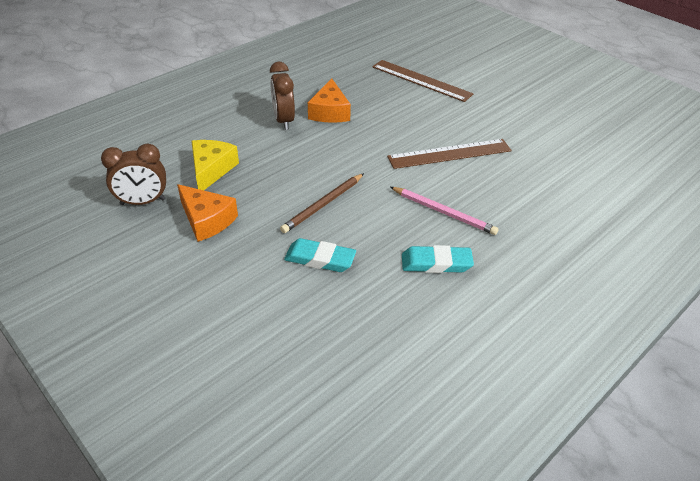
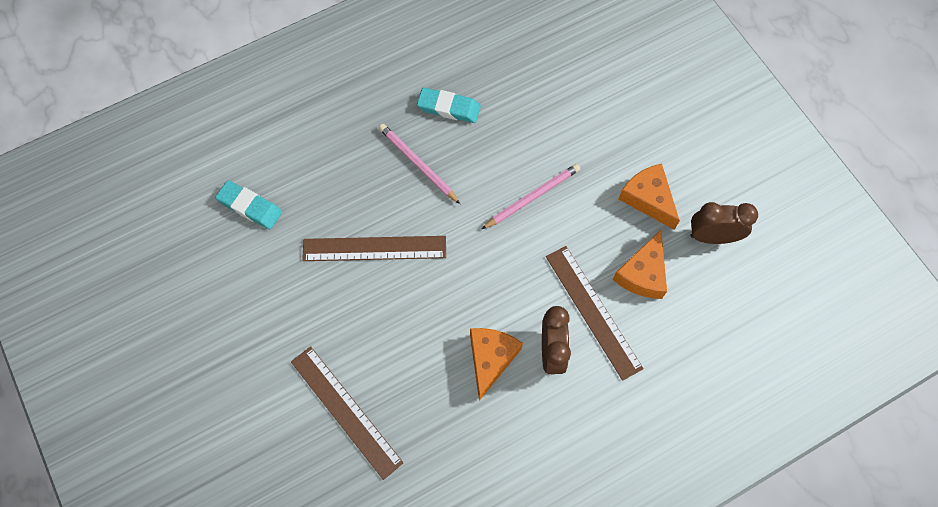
camera: 165 degrees left, 25 degrees up
yellow cheese [191,140,239,190] -> orange cheese [613,230,667,299]
brown pencil [280,173,364,233] -> pink pencil [482,164,580,229]
turquoise eraser [284,238,356,272] -> turquoise eraser moved to [215,180,282,229]
none -> brown ruler [546,246,644,381]

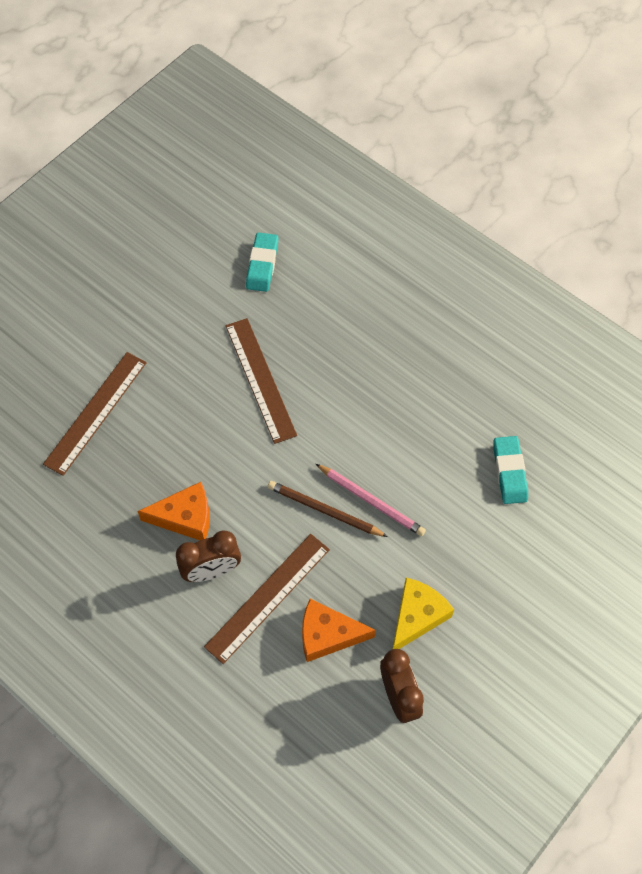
camera: 70 degrees right, 5 degrees down
pink pencil [379,124,460,204] -> none
turquoise eraser [417,87,481,123] -> turquoise eraser moved to [493,436,528,504]
orange cheese [618,163,680,230] -> yellow cheese [393,578,454,649]
none -> brown pencil [268,481,388,537]

